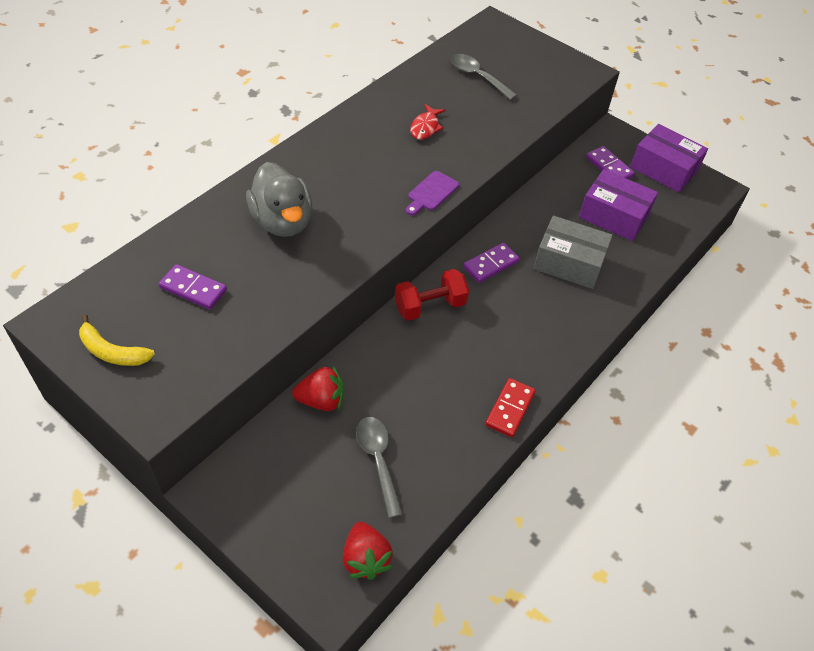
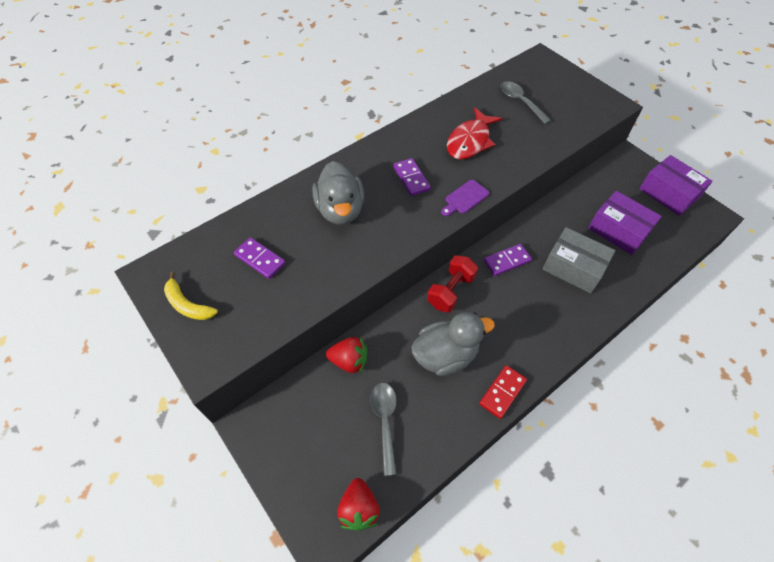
camera: 15 degrees right, 5 degrees up
red dumbbell [395,269,469,321] -> red dumbbell turned 45 degrees counterclockwise [427,255,478,312]
red fish [410,104,445,140] -> red fish [447,107,502,159], size x1.73
purple domino [586,146,635,179] -> purple domino moved to [393,158,431,196]
none -> grey duck [411,312,495,376]

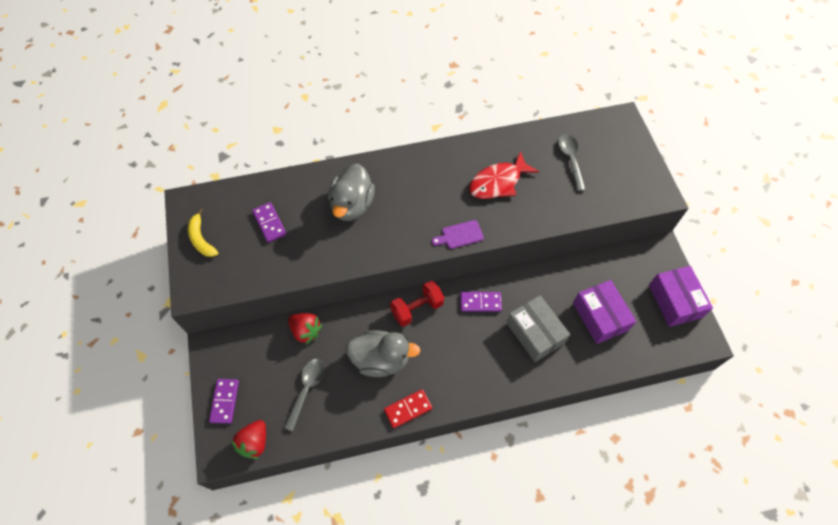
camera: 25 degrees right, 5 degrees up
purple domino [393,158,431,196] -> purple domino moved to [209,379,239,424]

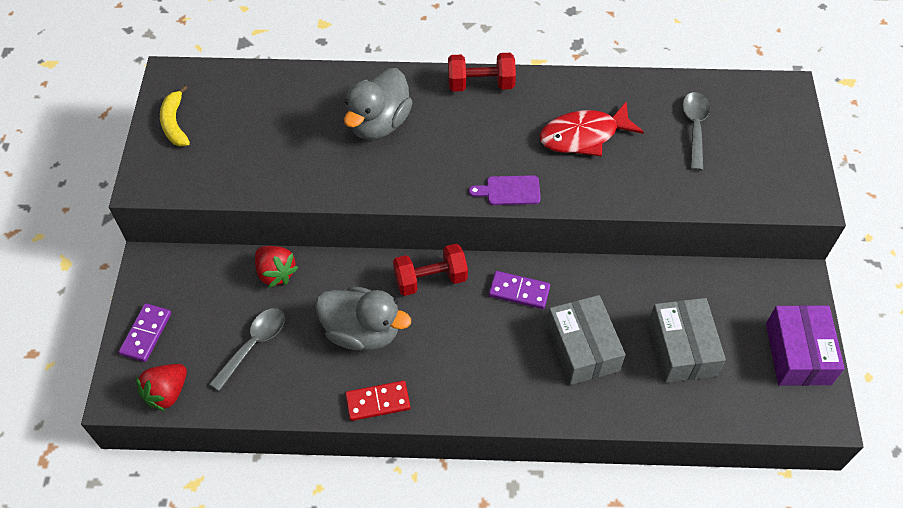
camera: 15 degrees right, 5 degrees down
purple domino [252,202,286,243] -> none
purple box [573,280,636,344] -> grey box [648,298,726,383]
none -> red dumbbell [448,53,516,92]

